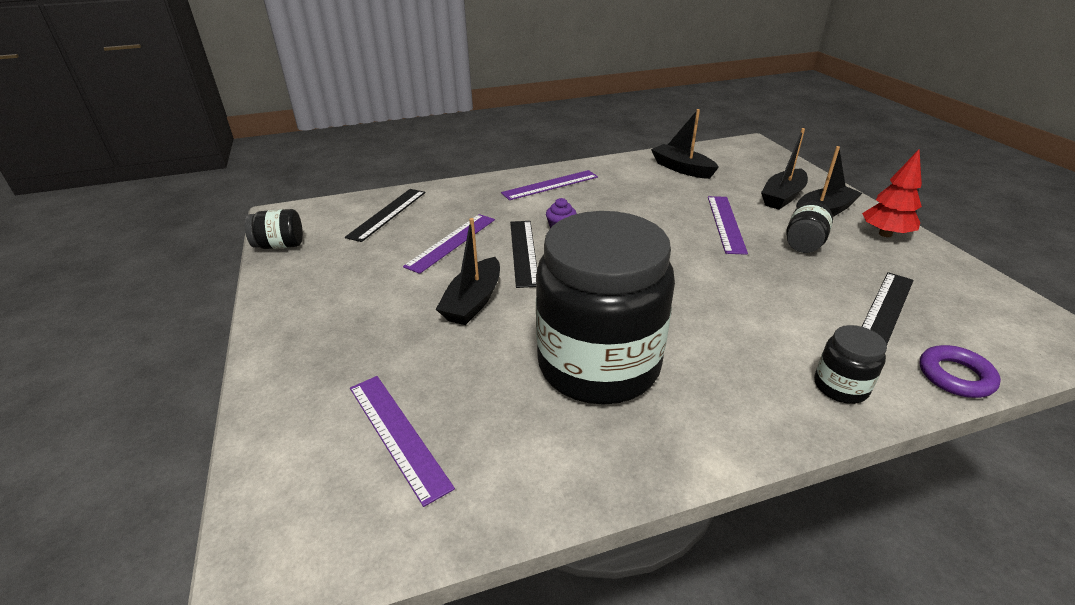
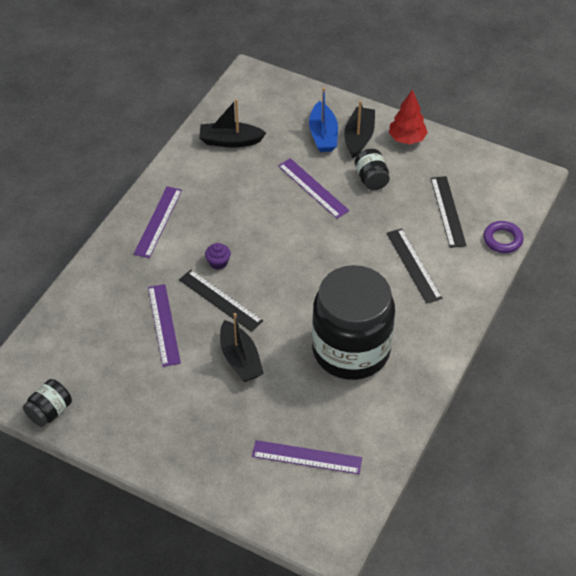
camera: 45 degrees left, 15 degrees up
black ruler [345,189,425,242] -> black ruler moved to [387,228,442,304]
black boat [761,128,808,210] -> blue boat [309,87,338,152]
black jar [814,325,887,404] -> none

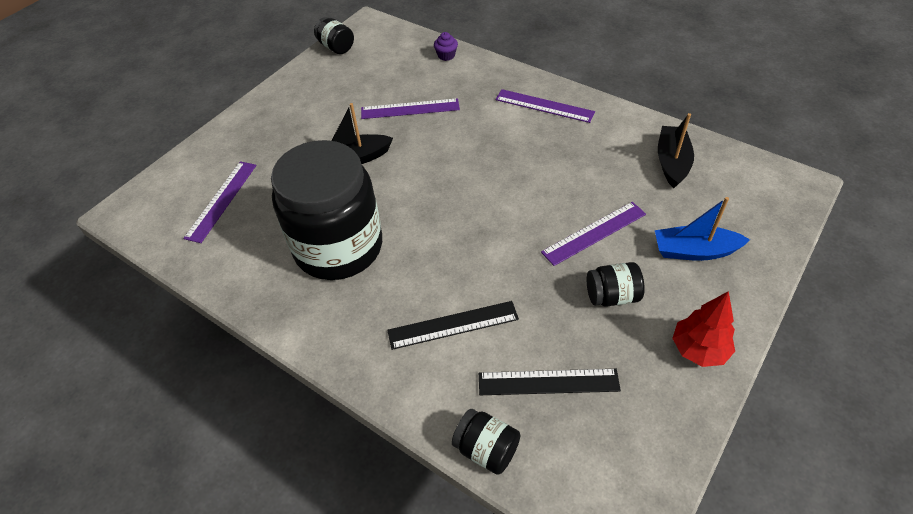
camera: 100 degrees right, 0 degrees up
black ruler [179,270,263,332] -> none
purple cupcake [205,243,231,270] -> purple cupcake moved to [434,32,458,61]
black boat [344,101,375,158] -> none
purple ring [483,221,524,253] -> black jar [452,409,520,475]

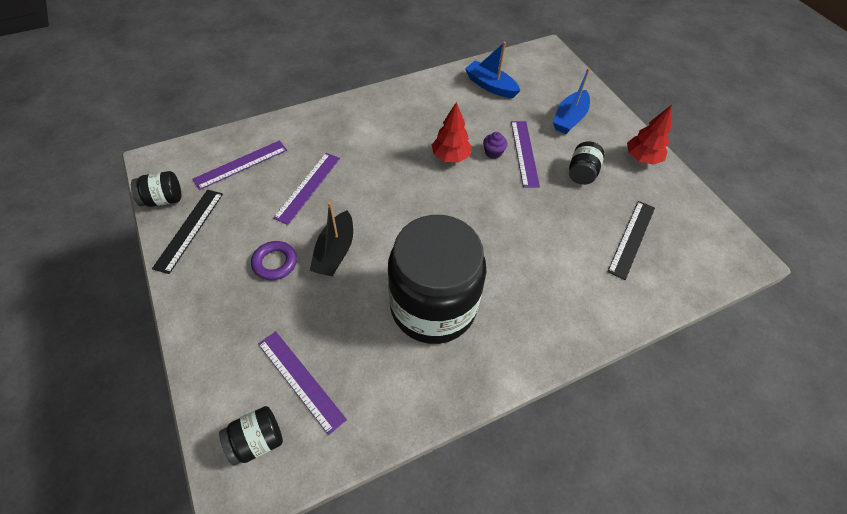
camera: 65 degrees left, 5 degrees up
black ruler [387,301,519,350] -> black ruler moved to [152,190,223,274]
purple cupcake [434,32,458,61] -> purple cupcake moved to [483,132,508,159]
black jar [452,409,520,475] -> black jar moved to [219,406,283,466]
purple ruler [495,89,595,123] -> purple ruler moved to [192,140,287,190]
black boat [658,113,694,188] -> blue boat [465,42,520,98]
none -> purple ring [251,241,297,280]
none -> red tree [432,102,472,162]

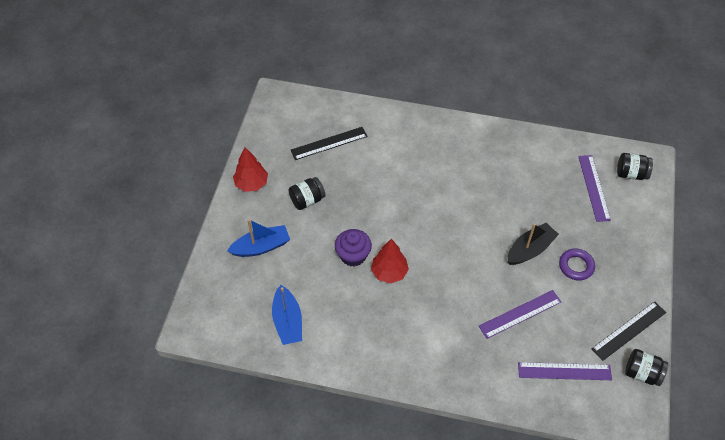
camera: 140 degrees left, 0 degrees up
black jar [388,215,487,344] -> none
purple cupcake [483,132,508,159] -> purple cupcake [335,229,372,267], size x1.63
purple ruler [511,121,540,188] -> none

